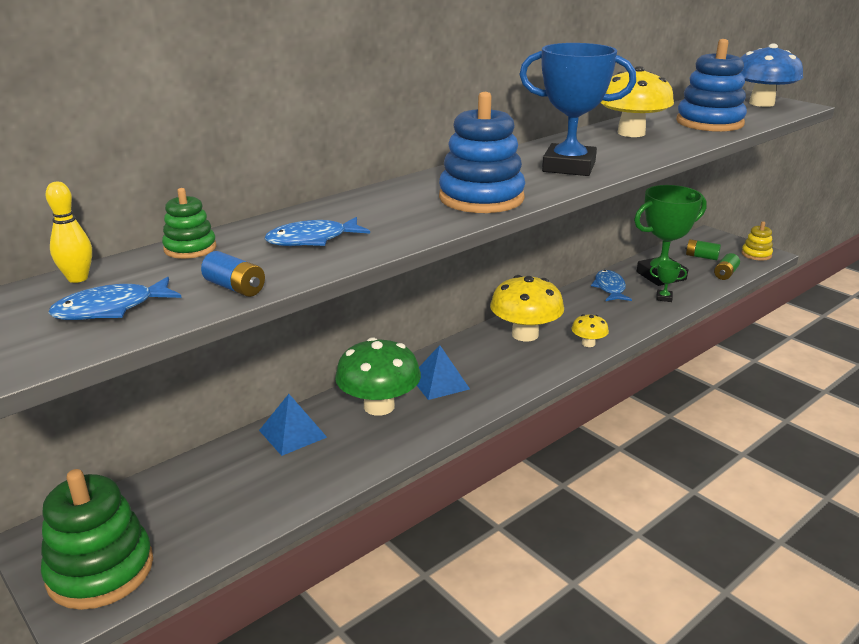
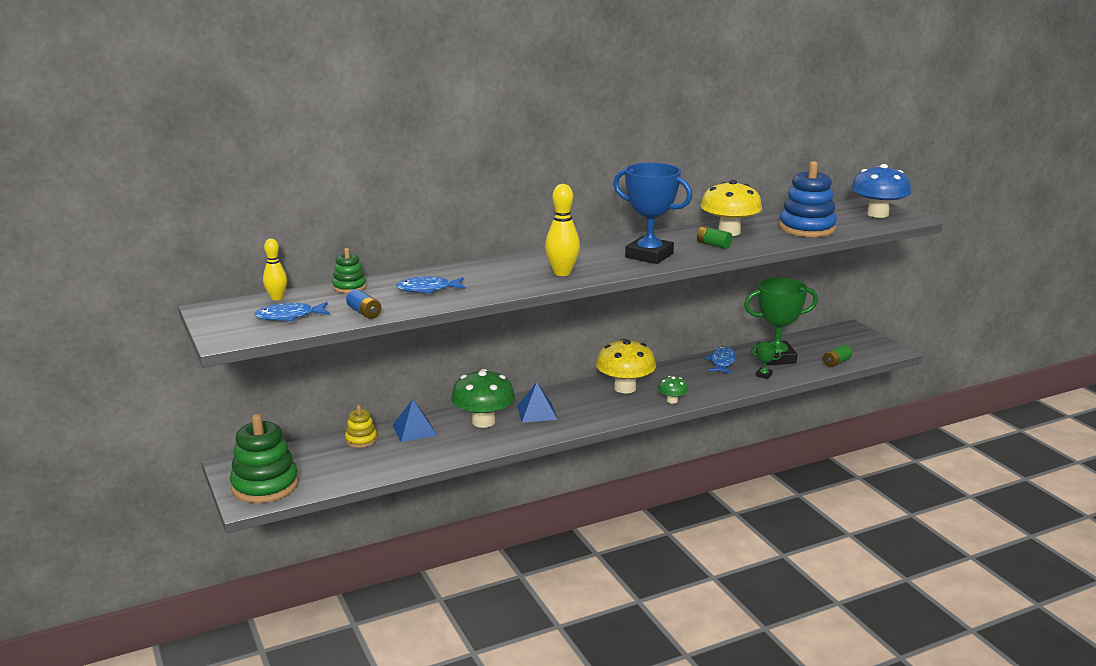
camera: 15 degrees right, 5 degrees down
blue stacking toy [439,92,525,213] -> yellow bowling pin [545,184,580,276]
yellow mushroom [571,314,609,347] -> green mushroom [658,376,688,404]
green battery [685,239,721,260] -> green battery moved to [697,226,733,249]
yellow stacking toy [741,221,773,261] -> yellow stacking toy moved to [345,405,377,448]

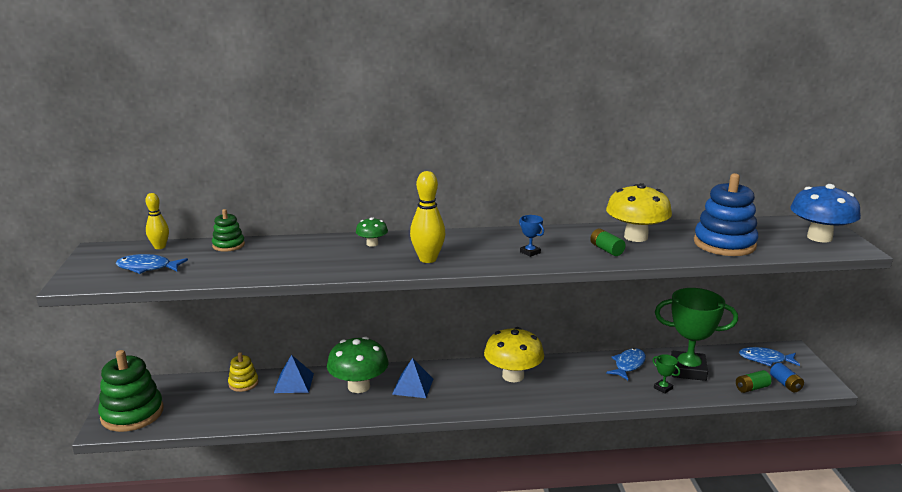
camera: 20 degrees right, 0 degrees up
blue battery [346,289,381,319] -> blue battery moved to [770,363,804,392]
blue fish [396,276,466,294] -> blue fish moved to [739,347,800,366]
blue trophy [613,163,692,264] -> blue trophy [519,215,544,257], size x0.40
green mushroom [658,376,688,404] -> green mushroom moved to [356,217,388,247]

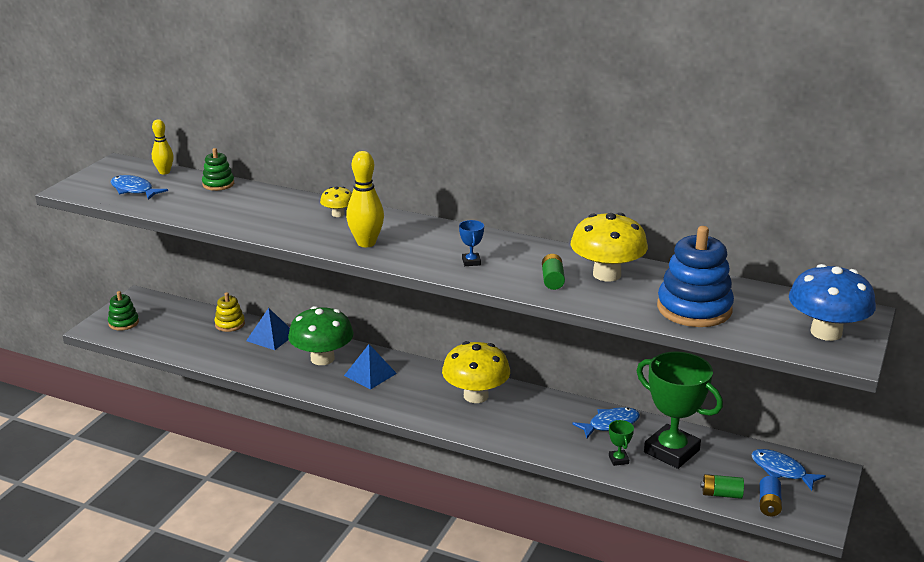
camera: 30 degrees right, 5 degrees up
green stacking toy [98,350,164,432] -> green stacking toy [108,291,139,330], size x0.52
green mushroom [356,217,388,247] -> yellow mushroom [320,186,352,217]

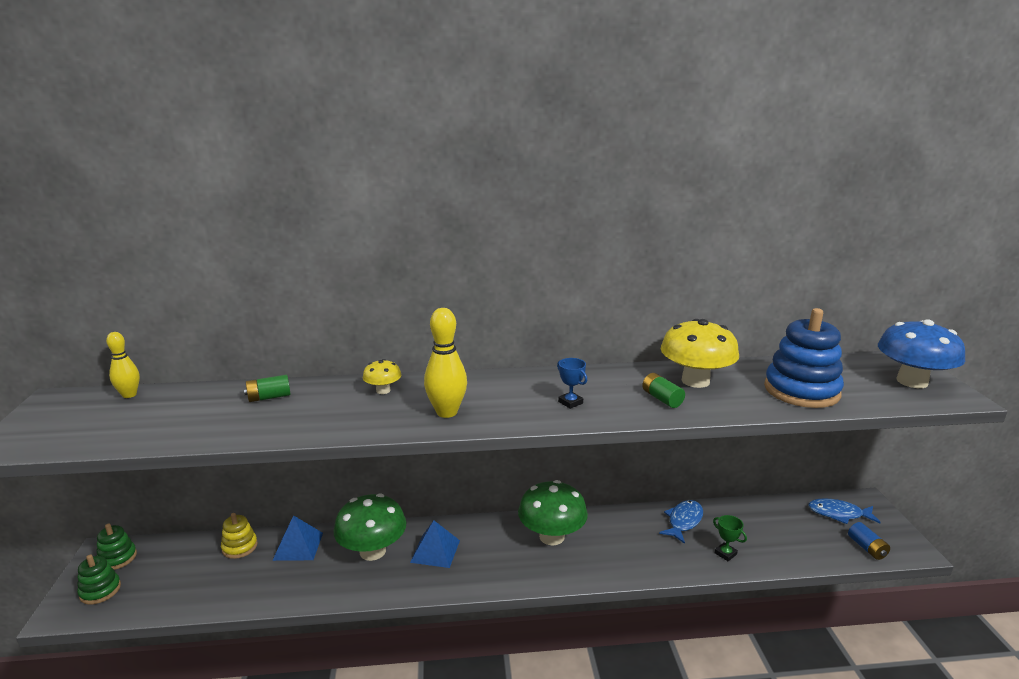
camera: 30 degrees left, 5 degrees down
blue fish [111,175,168,200] -> none
green stacking toy [202,148,234,191] -> green stacking toy moved to [96,523,137,570]
yellow mushroom [442,341,510,403] -> green mushroom [518,480,588,546]
green trophy [637,351,723,469] -> none
green battery [701,474,744,499] -> green battery moved to [244,375,290,402]

